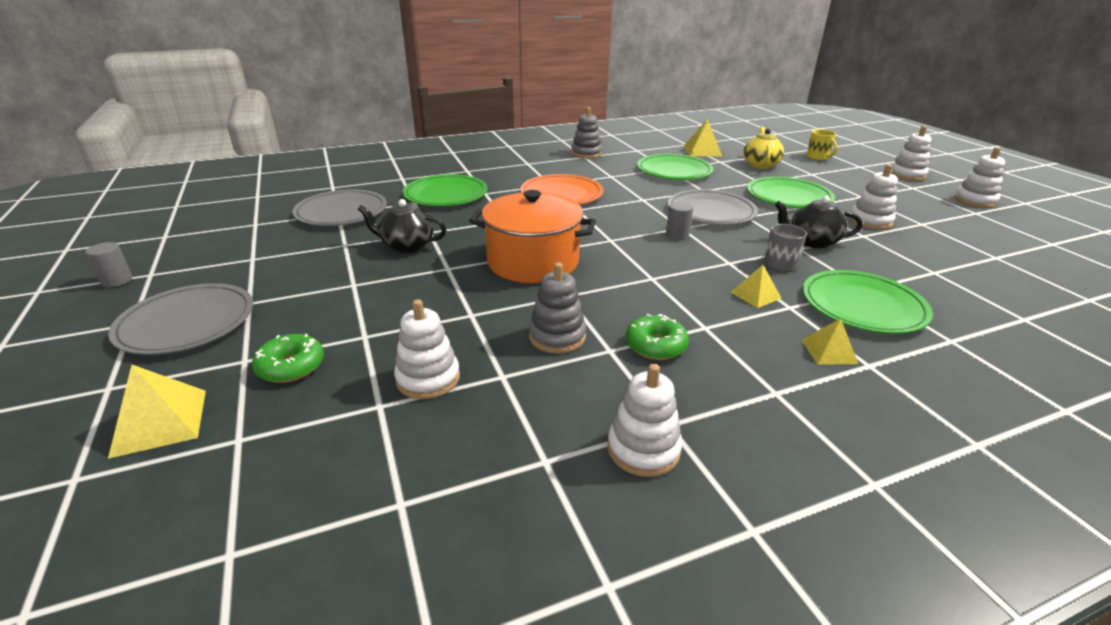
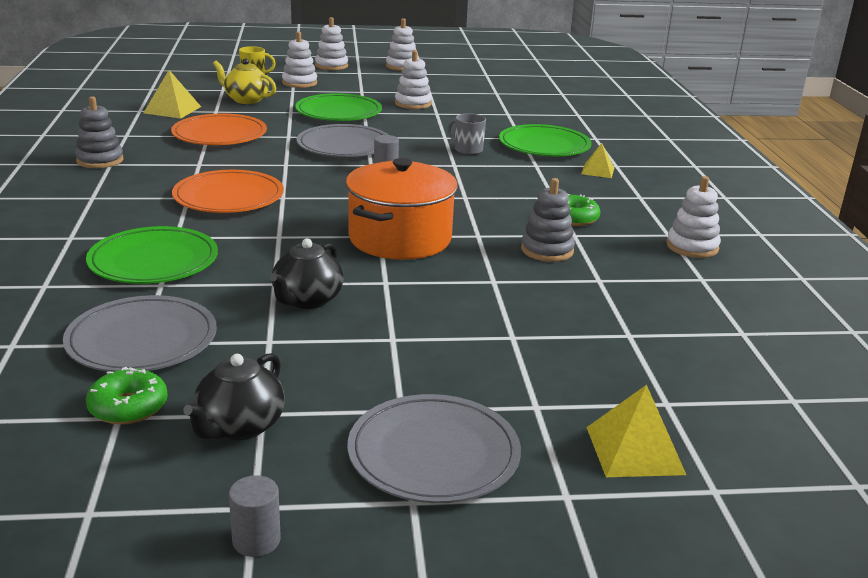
camera: 75 degrees left, 5 degrees down
green donut [252,334,324,383] -> green donut moved to [86,367,168,425]
white stacking toy [394,299,460,399] -> white stacking toy moved to [282,31,317,88]
green plate [637,154,714,180] -> orange plate [171,113,267,145]
yellow pyramid [731,265,781,308] -> none
black teapot [775,196,862,248] -> black teapot moved to [183,353,285,440]

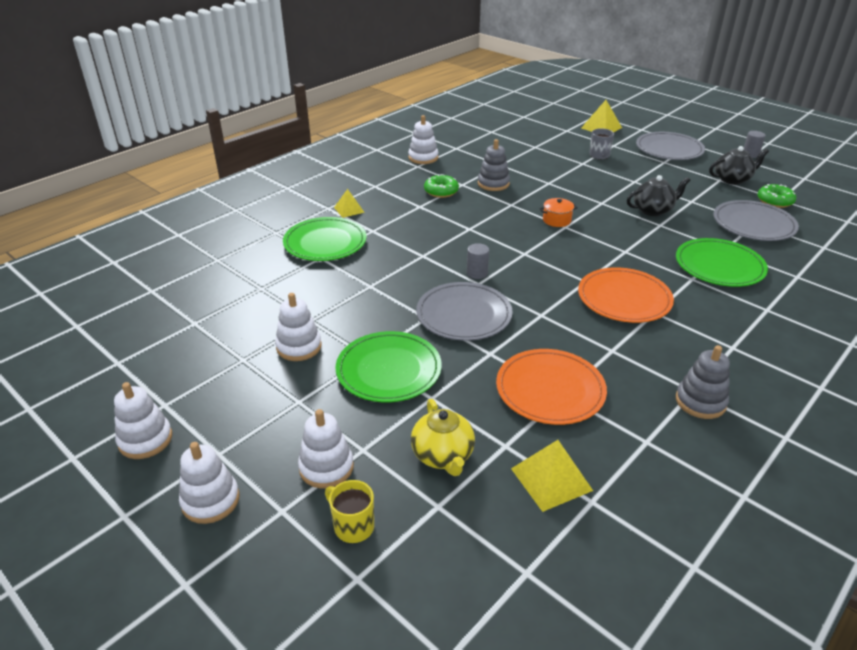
camera: 130 degrees left, 10 degrees up
orange pot [346,158,458,260] -> orange pot [539,198,578,227], size x0.41
grey mug [447,113,486,155] -> grey mug moved to [589,128,614,159]

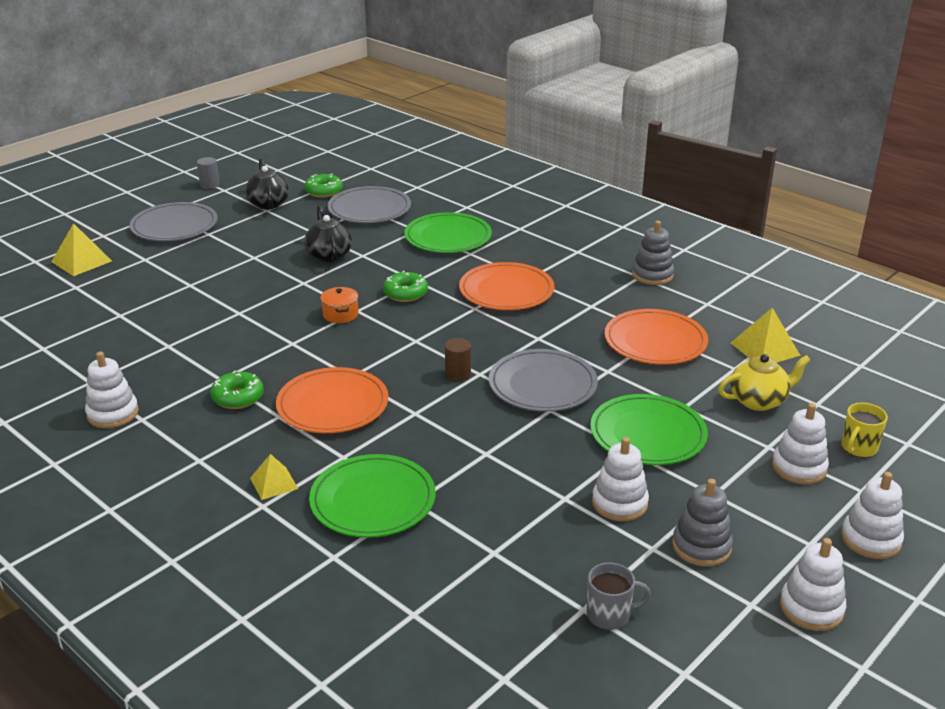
camera: 90 degrees left, 5 degrees down
grey cylinder [467,243,489,279] -> brown cylinder [445,338,471,381]
grey stacking toy [478,139,510,191] -> grey stacking toy moved to [672,479,733,567]
grey mug [589,128,614,159] -> grey mug moved to [587,562,651,630]
none -> orange plate [276,367,388,433]
none -> green donut [383,271,428,302]

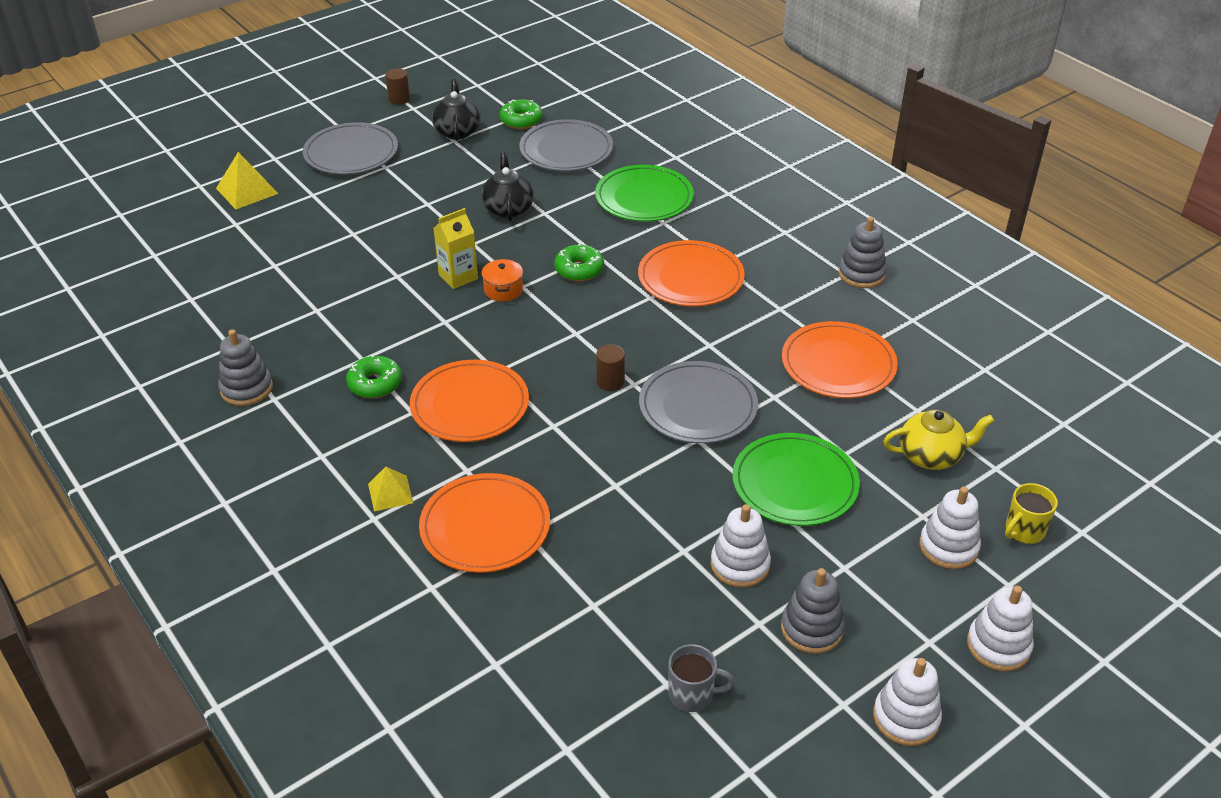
camera: 10 degrees right, 10 degrees up
white stacking toy [85,352,139,428] -> grey stacking toy [218,329,273,406]
grey cylinder [197,157,220,189] -> brown cylinder [385,69,410,105]
green plate [309,454,436,538] -> orange plate [419,473,550,573]
yellow pyramid [731,308,801,362] -> none
none -> yellow carton [433,208,478,289]

